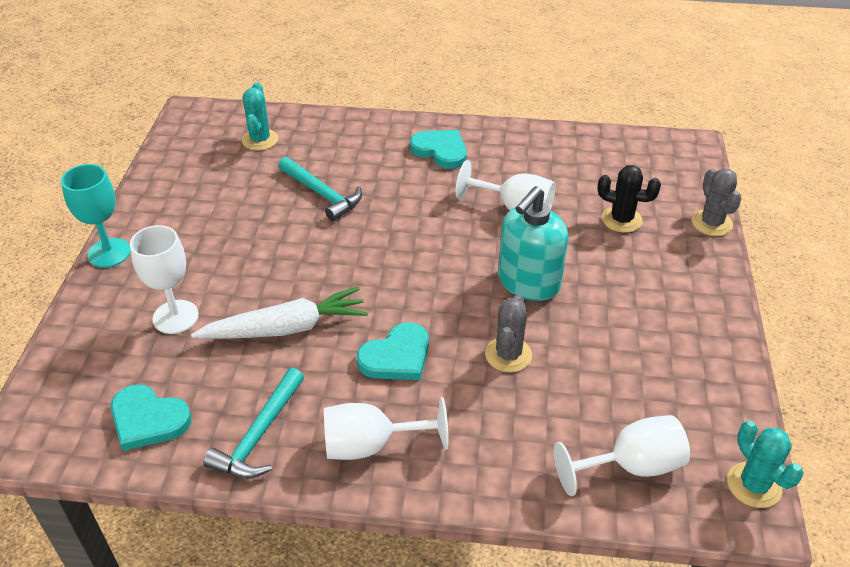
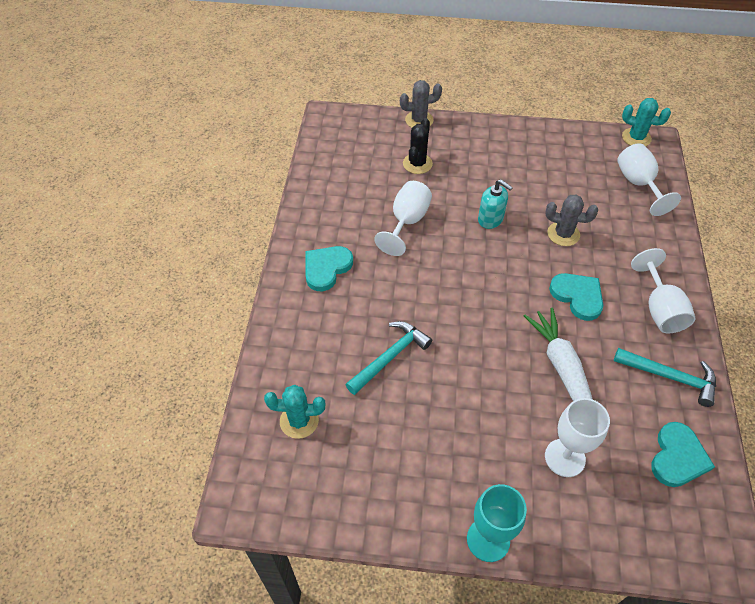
camera: 90 degrees left, 10 degrees up
turquoise soap dispenser [498,186,568,301] -> turquoise soap dispenser [478,180,513,229], size x0.62
turquoise cactus [727,421,804,508] -> turquoise cactus turned 45 degrees clockwise [622,98,671,147]

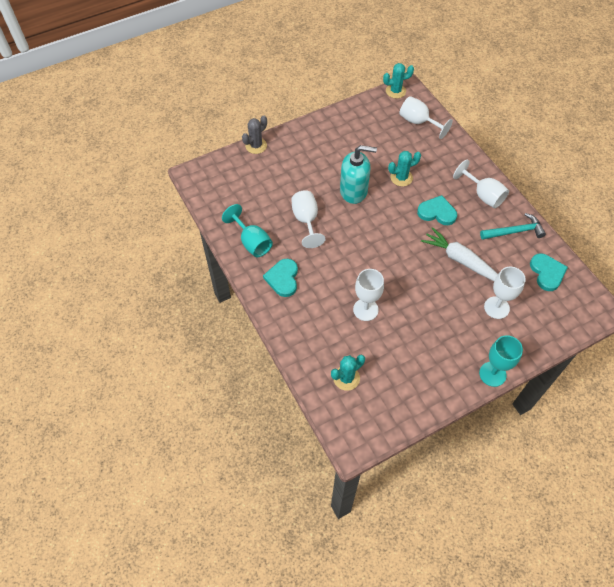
camera: 35 degrees left, 5 degrees up
turquoise hammer [345,321,432,395] -> white goblet [353,269,384,321]
black cactus [403,118,433,174] -> none
turquoise soap dispenser [478,180,513,229] -> turquoise soap dispenser [340,145,377,204], size x1.62
grey cactus [545,194,598,246] -> turquoise cactus [388,151,421,186]
none -> turquoise goblet [222,204,273,257]

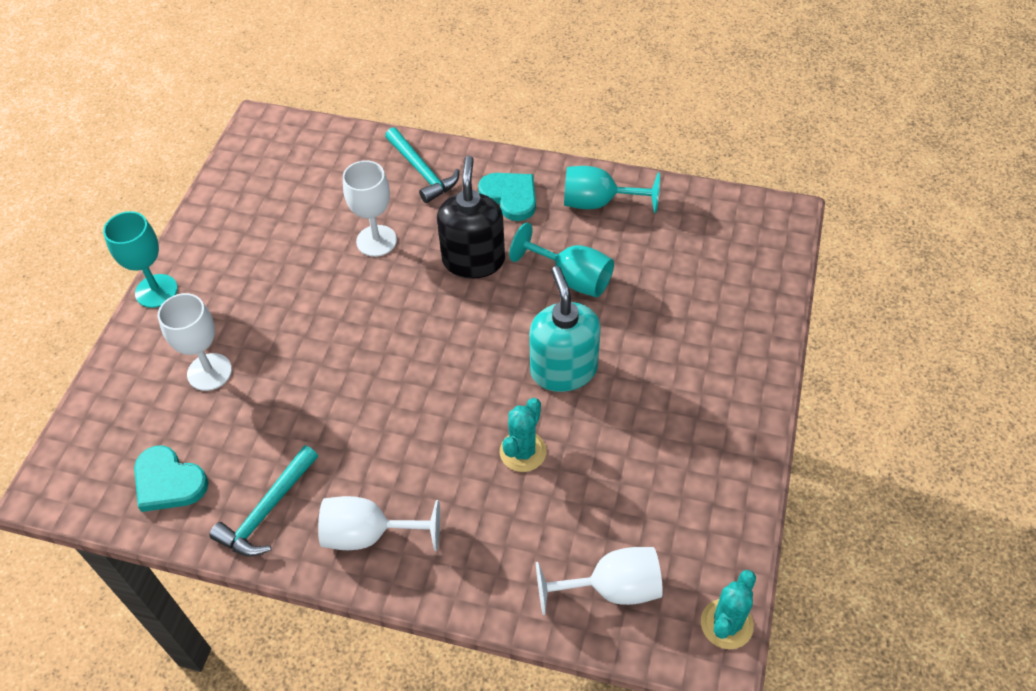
camera: 135 degrees right, 5 degrees down
grey cactus [242,116,267,154] -> none
white goblet [291,190,325,248] -> turquoise goblet [509,222,614,297]
turquoise cactus [331,355,365,391] -> none
turquoise soap dispenser [340,145,377,204] -> turquoise soap dispenser turned 120 degrees clockwise [529,266,601,392]
turquoise heart [417,195,457,225] -> none
white carrot [421,227,498,281] -> none
none -> turquoise hammer [385,127,459,203]
none -> black soap dispenser [437,156,505,279]

